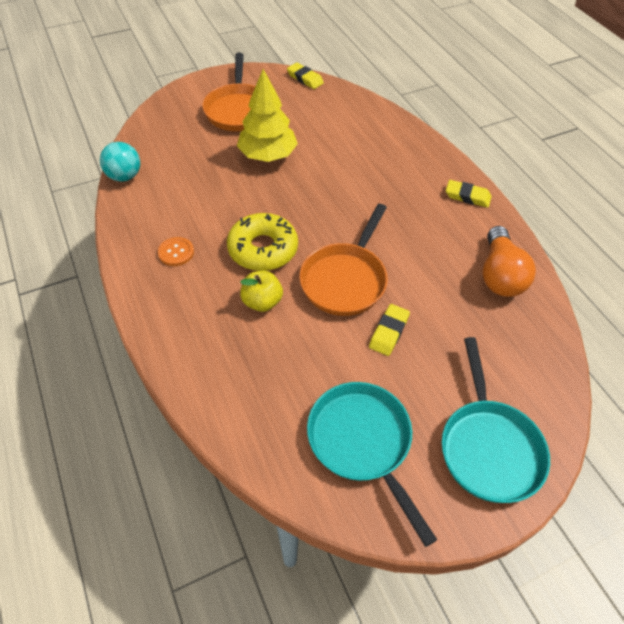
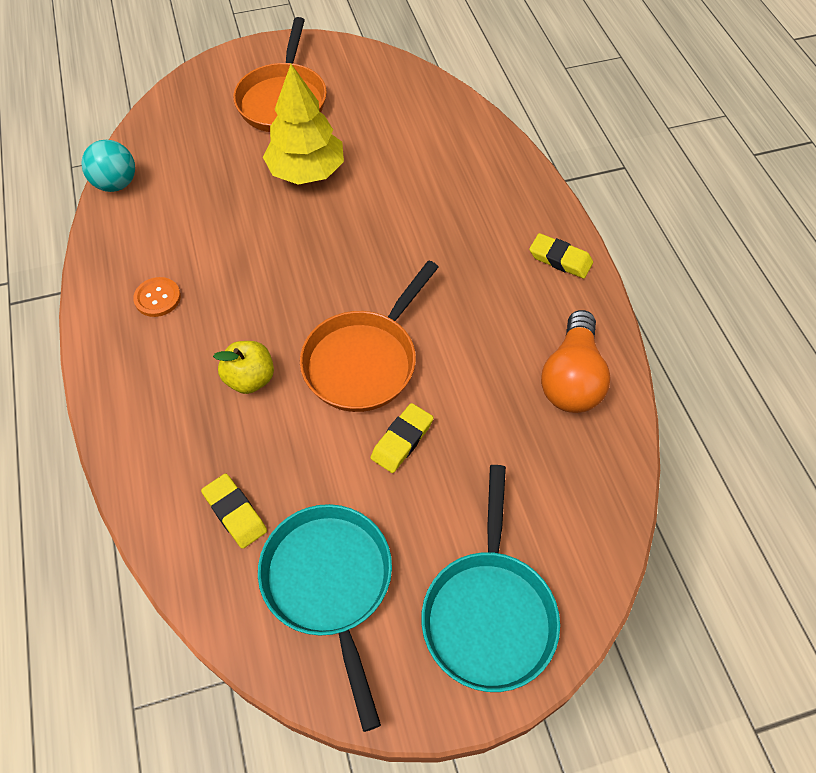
camera: 10 degrees right, 5 degrees up
yellow donut [227,213,298,271] -> none
yellow eraser [287,63,324,89] -> yellow eraser moved to [201,473,267,549]

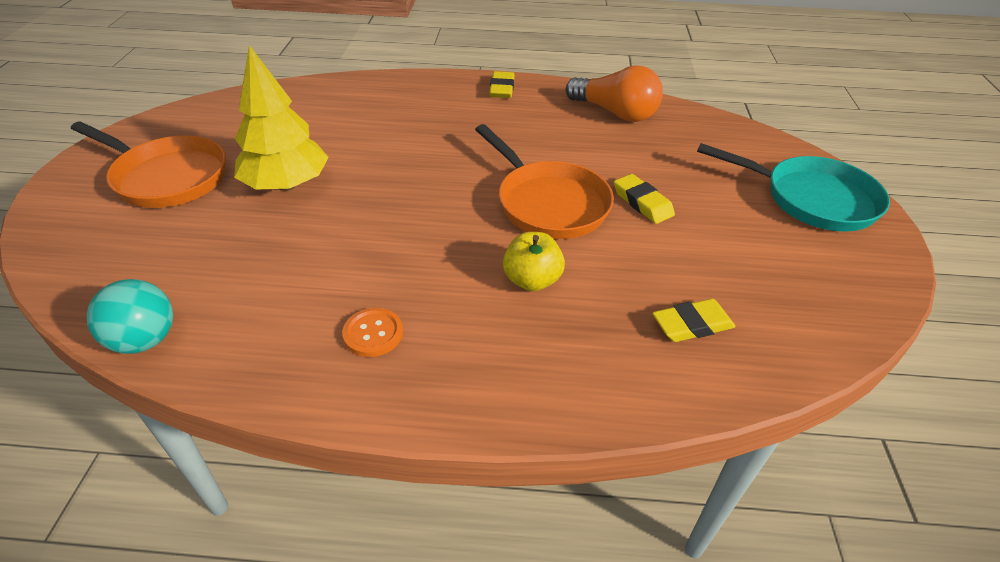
camera: 70 degrees left, 15 degrees down
turquoise pan [258,504,392,732] -> none
yellow eraser [529,233,593,279] -> yellow eraser turned 45 degrees counterclockwise [489,71,514,98]

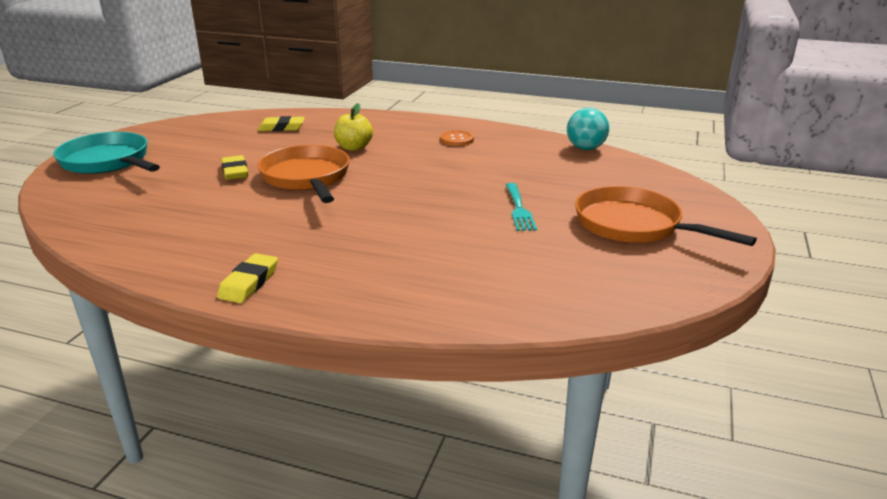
camera: 165 degrees left, 15 degrees down
yellow tree [234,45,329,191] -> turquoise fork [506,183,537,231]
orange light bulb [566,65,663,122] -> none

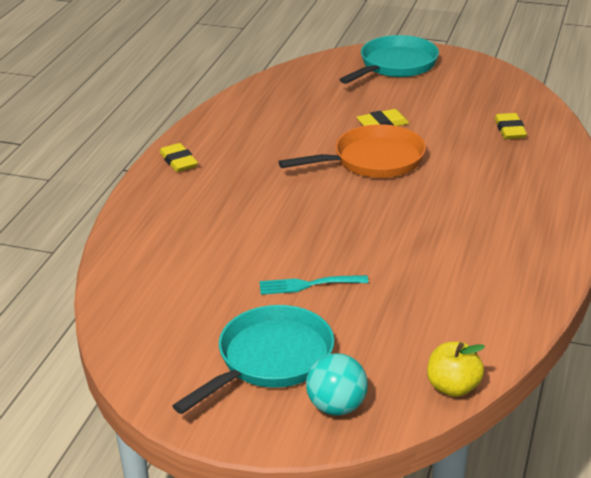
camera: 90 degrees right, 5 degrees up
yellow eraser [217,253,278,303] -> yellow eraser turned 45 degrees clockwise [160,143,198,172]
yellow apple [334,103,373,151] -> yellow apple moved to [427,342,485,397]
orange button [440,130,474,146] -> none
turquoise ball [567,108,609,150] -> turquoise ball moved to [306,353,368,416]
orange pan [575,186,757,246] -> turquoise pan [172,305,334,414]

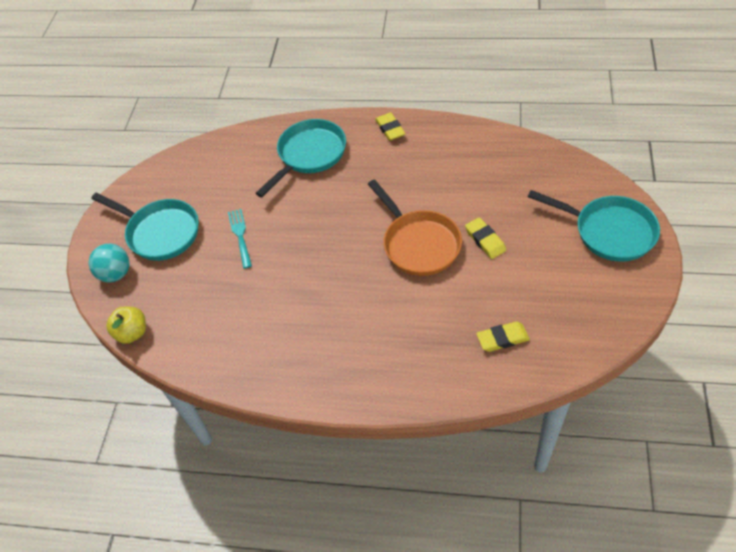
camera: 85 degrees right, 20 degrees up
yellow eraser [160,143,198,172] -> yellow eraser turned 75 degrees counterclockwise [375,113,405,141]
none -> turquoise pan [255,119,346,197]

